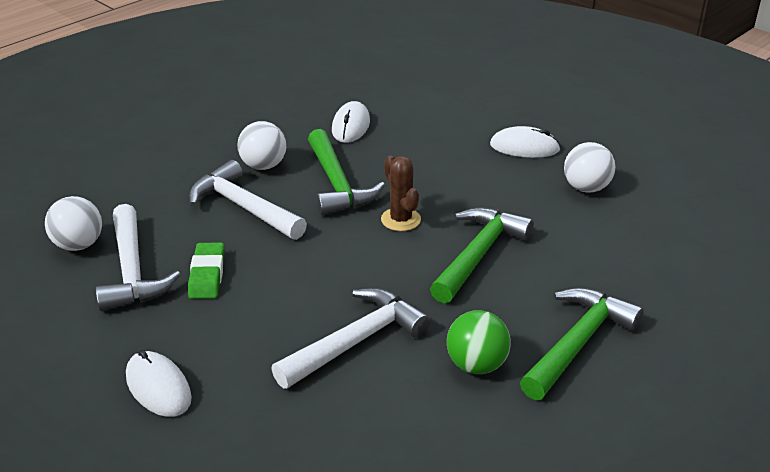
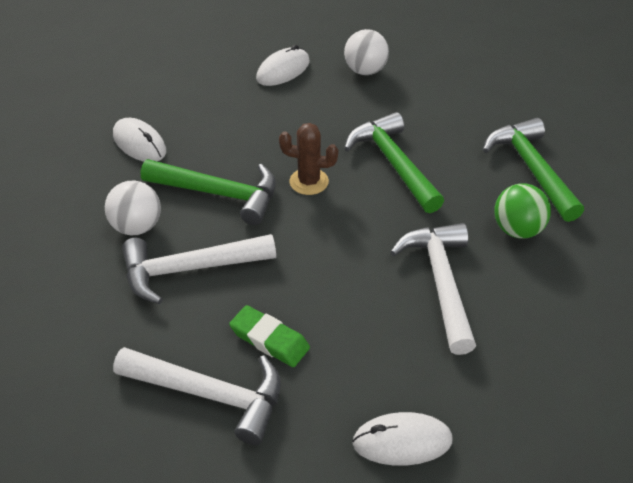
camera: 55 degrees left, 10 degrees up
white ball [45,196,102,251] -> none

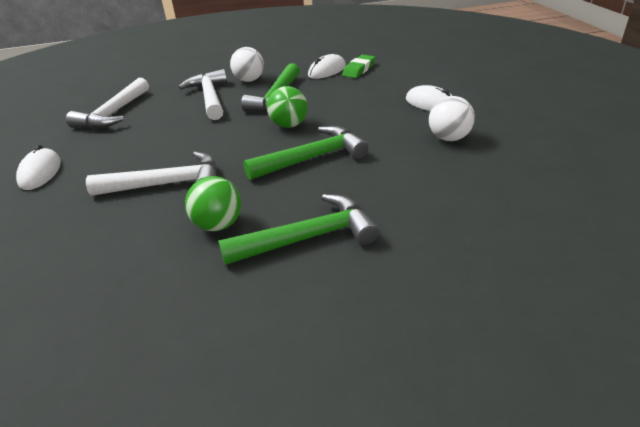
camera: 90 degrees right, 10 degrees down
green eraser [229,305,310,367] -> green eraser moved to [342,55,375,78]
brown cactus [279,123,338,195] -> green ball [267,86,308,128]

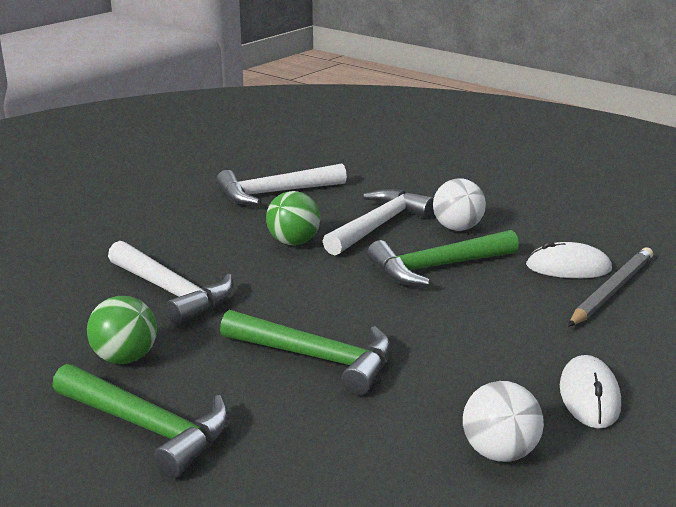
camera: 50 degrees right, 10 degrees down
white mouse [16,145,61,190] -> none
green ball [267,86,308,128] -> green ball moved to [266,191,320,245]
green eraser [342,55,375,78] -> grey pencil [568,248,653,327]

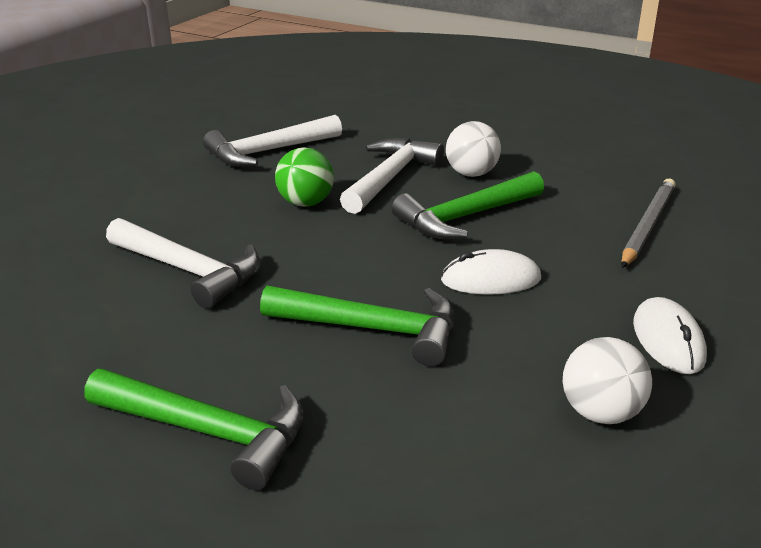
camera: 10 degrees left, 5 degrees up
green ball [87,296,157,364] -> none
white mouse [526,241,612,278] -> white mouse moved to [441,249,541,294]

